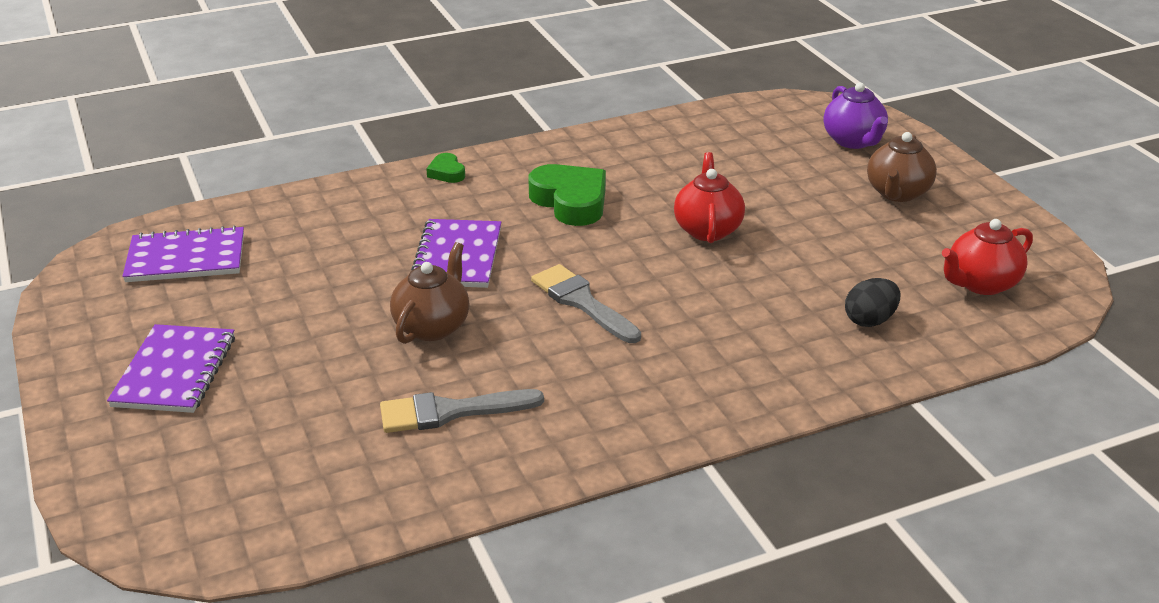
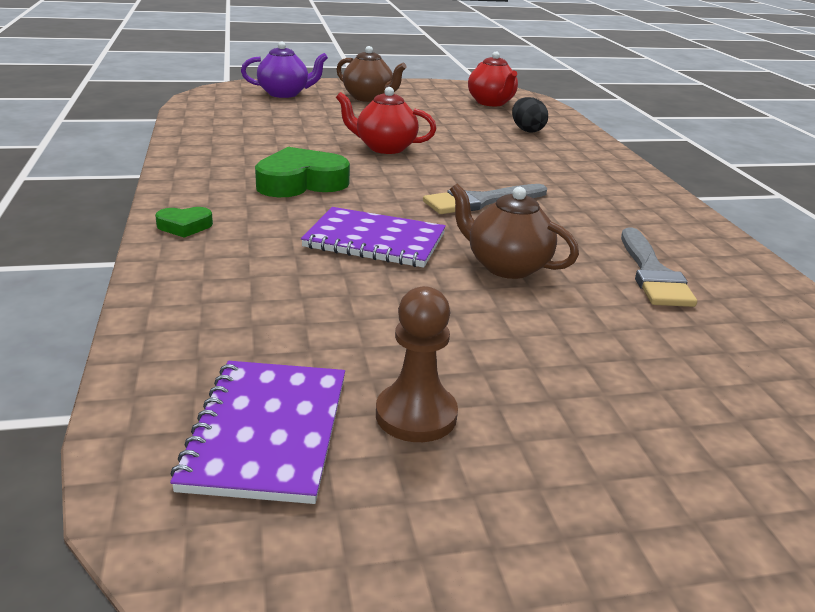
camera: 80 degrees left, 5 degrees down
purple notebook [107,324,235,413] -> none
none -> brown pawn [376,286,458,442]

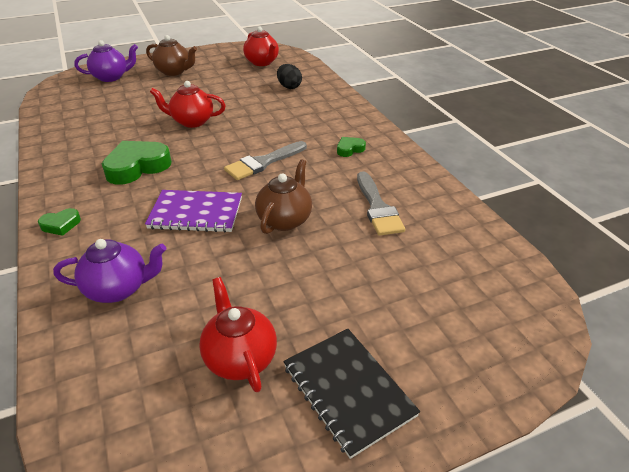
camera: 10 degrees left, 10 degrees up
purple notebook [170,361,345,504] -> none
brown pawn [376,286,458,442] -> red teapot [199,277,277,392]
brown teapot [450,183,579,279] -> brown teapot turned 90 degrees clockwise [255,159,312,234]
none -> purple teapot [53,239,166,303]
none -> black notebook [283,328,420,459]
none -> green heart [337,137,366,157]

